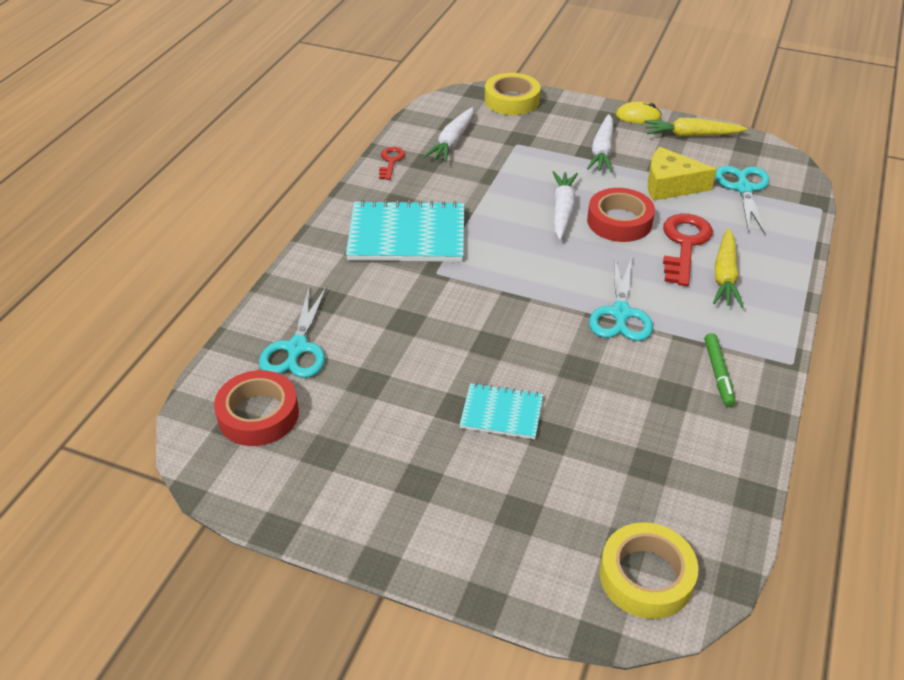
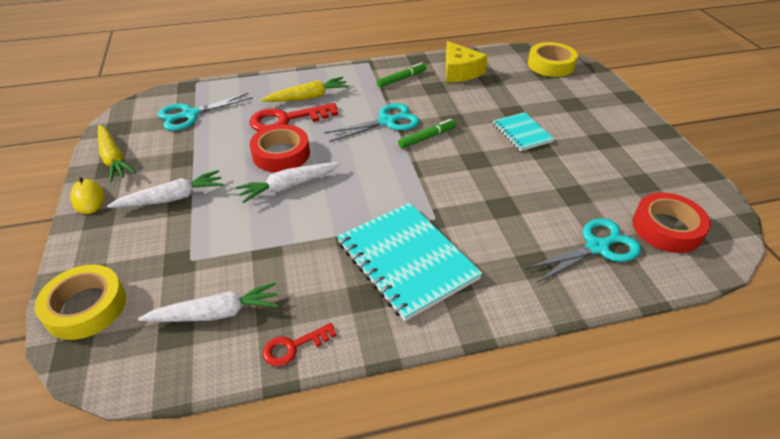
camera: 125 degrees left, 0 degrees up
yellow cheese [647,147,717,201] -> yellow cheese moved to [446,41,488,82]
none -> green marker [398,119,456,148]

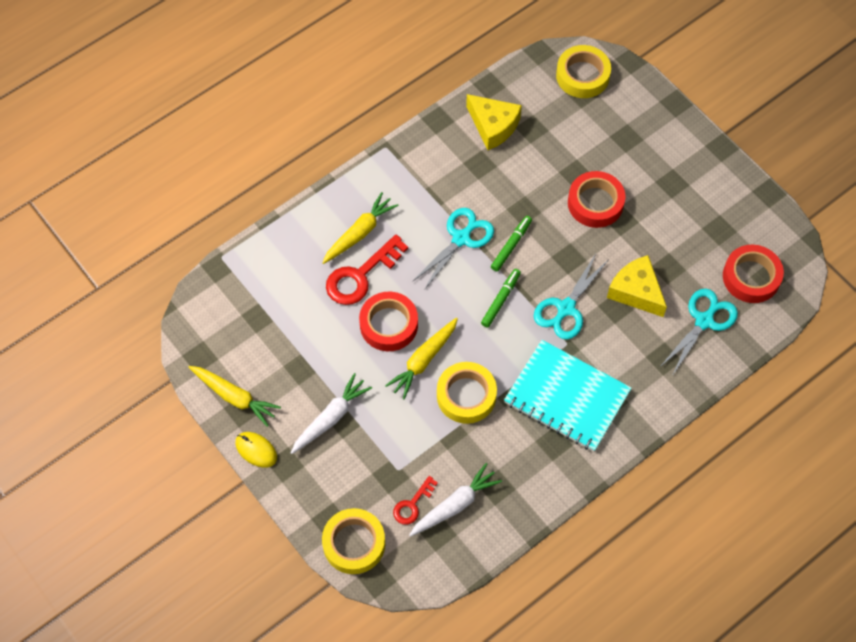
camera: 25 degrees left, 20 degrees up
turquoise scissors [158,93,253,131] -> turquoise scissors moved to [534,254,609,340]
white carrot [235,162,341,203] -> yellow carrot [385,318,458,399]
red key [263,323,336,366] -> red key moved to [393,476,438,525]
green marker [377,62,427,87] -> green marker moved to [481,269,521,328]
turquoise notebook [493,112,554,151] -> red tape [568,171,626,228]
none -> yellow tape [437,362,497,424]
none -> yellow cheese [607,255,667,317]

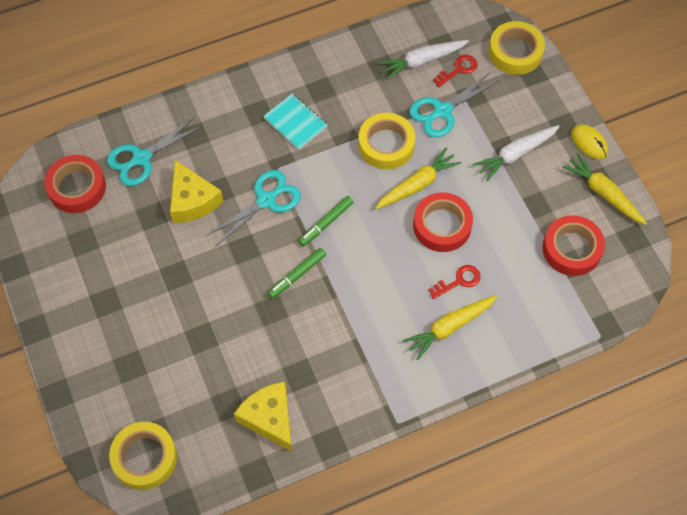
camera: 165 degrees left, 0 degrees up
red key [326,234,408,305] -> red key [429,265,481,299], size x0.55
turquoise scissors [412,208,494,290] -> turquoise scissors moved to [409,73,499,138]
turquoise notebook [504,340,632,452] -> turquoise notebook [263,94,328,150], size x0.55
red tape [568,171,626,228] -> red tape moved to [543,215,605,276]

